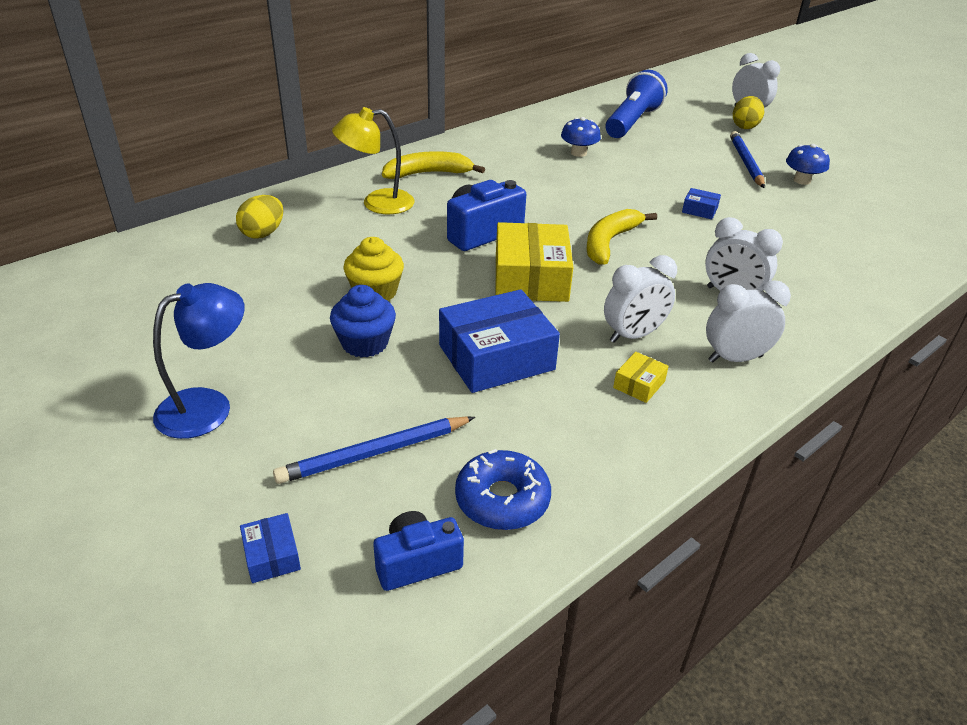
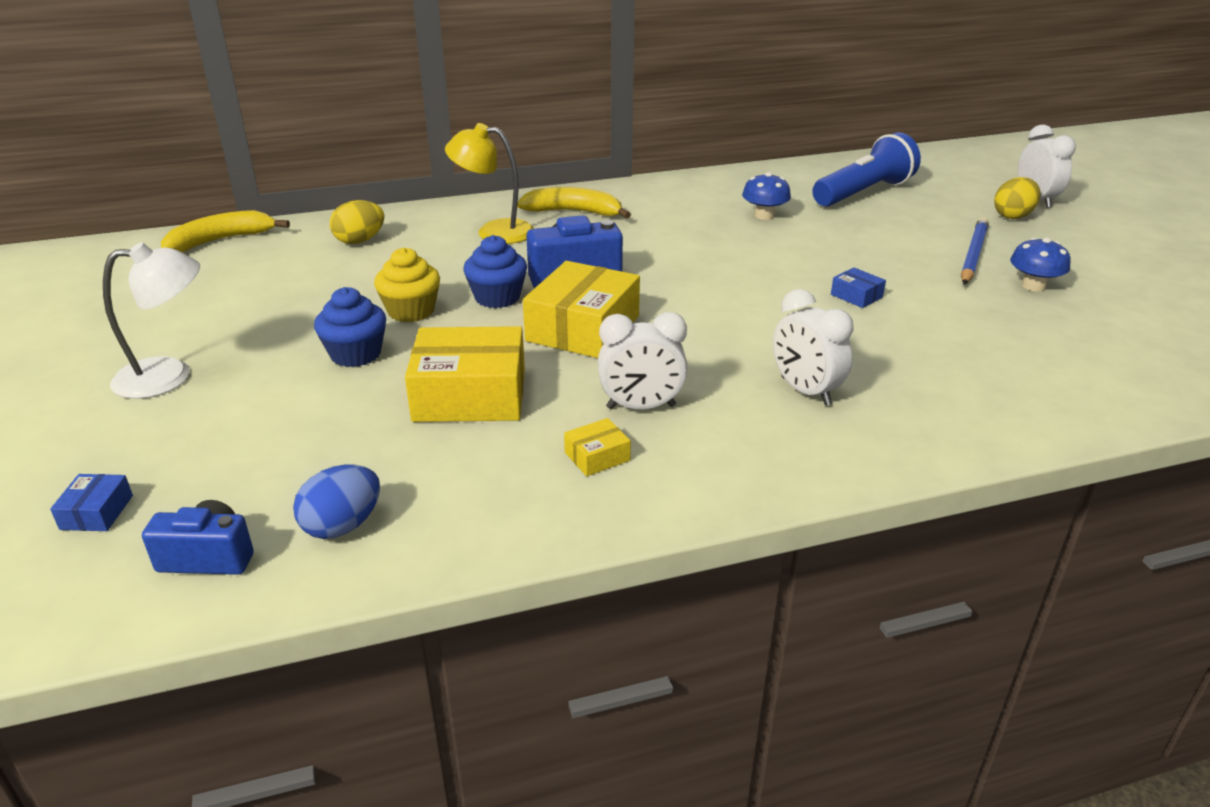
camera: 25 degrees right, 5 degrees down
blue lamp [153,283,245,439] -> white lamp [103,242,200,399]
blue pencil [273,416,475,484] -> none
blue box [439,289,560,393] -> yellow box [405,326,525,422]
blue donut [455,449,551,530] -> blue egg [293,465,380,539]
yellow banana [586,209,657,265] -> yellow banana moved to [161,210,290,252]
white clock [706,280,791,363] -> none
none -> blue cupcake [464,235,527,308]

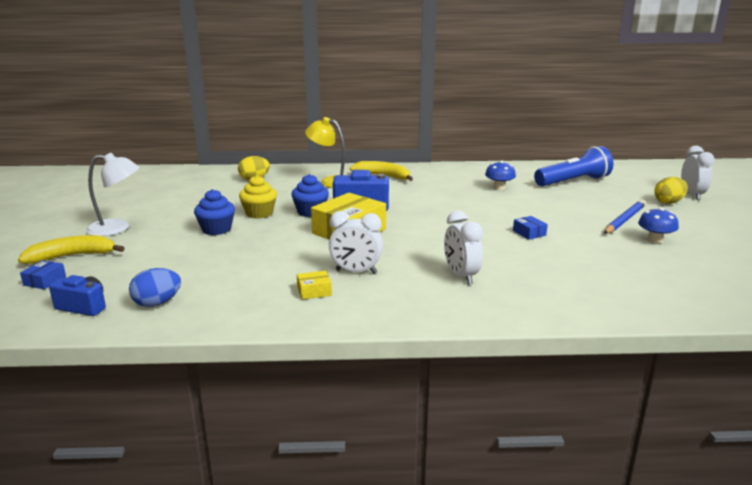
camera: 15 degrees right, 10 degrees down
yellow banana [161,210,290,252] -> yellow banana moved to [18,235,125,264]
yellow box [405,326,525,422] -> none

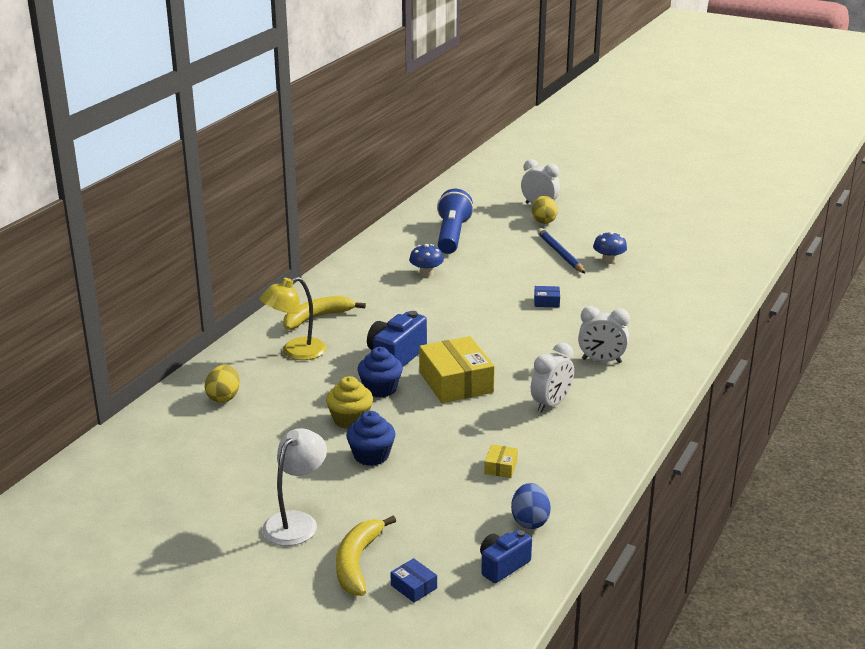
camera: 60 degrees left, 5 degrees up
yellow box [297,271,332,300] -> yellow box moved to [484,444,518,478]

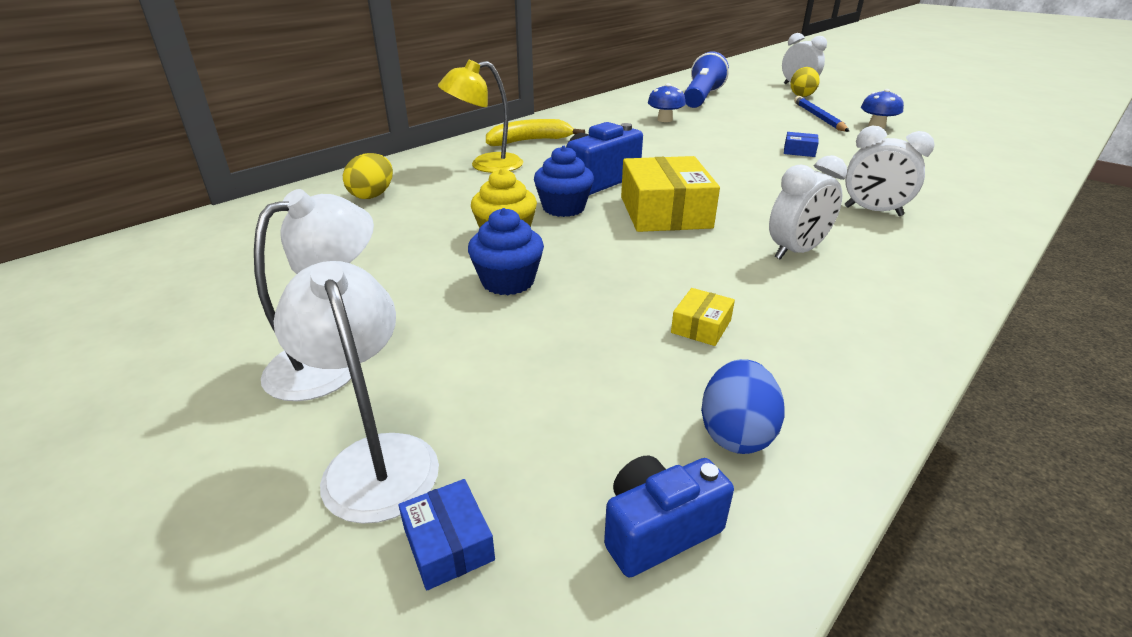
camera: 15 degrees right, 5 degrees up
yellow banana [336,515,396,596] -> white lamp [274,261,439,524]

